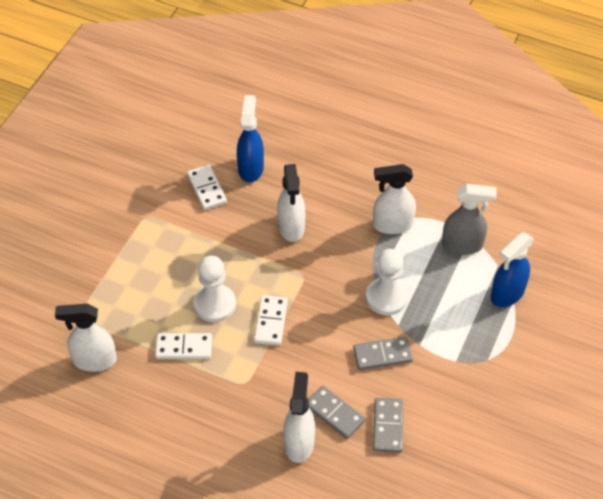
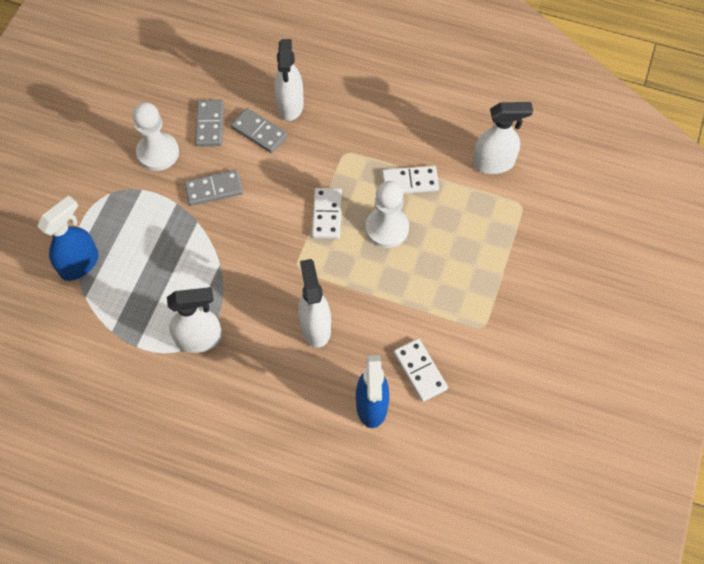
camera: 175 degrees right, 10 degrees up
white pawn [366,249,408,315] -> white pawn moved to [132,102,179,171]
grey spray bottle [442,184,497,255] -> none

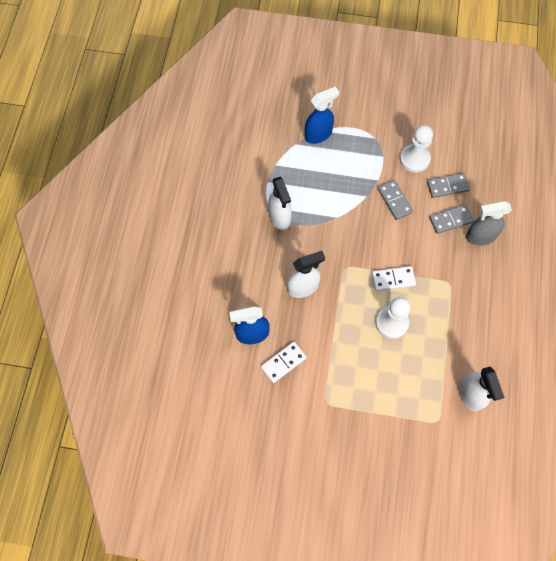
camera: 80 degrees right, 5 degrees up
blue spray bottle [37,196,99,281] -> blue spray bottle turned 60 degrees counterclockwise [305,86,339,144]
grey domino [231,108,287,153] -> grey domino turned 45 degrees clockwise [429,205,474,234]
white spray bottle [274,39,304,121] -> grey spray bottle [466,201,512,246]
white domino [382,166,439,194] -> none

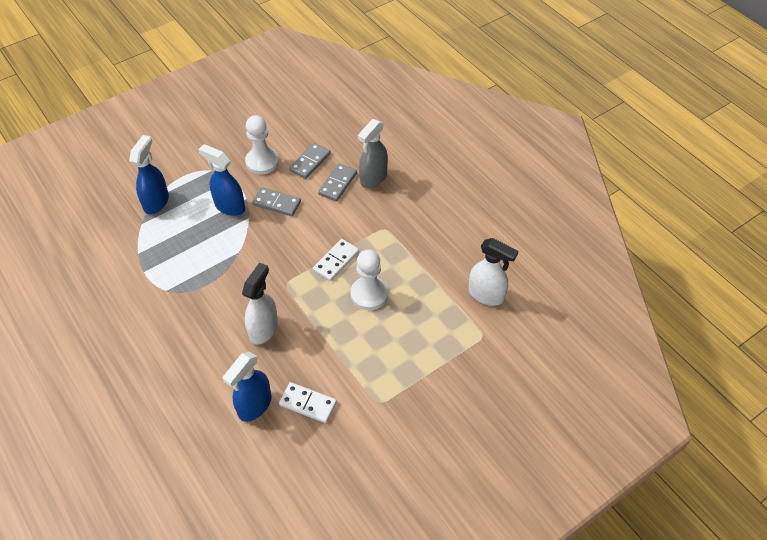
camera: 45 degrees left, 15 degrees down
white domino [261,342,307,383] -> white domino turned 75 degrees counterclockwise [279,382,337,423]
white spray bottle [268,176,292,230] -> none
none -> blue spray bottle [198,144,245,216]

